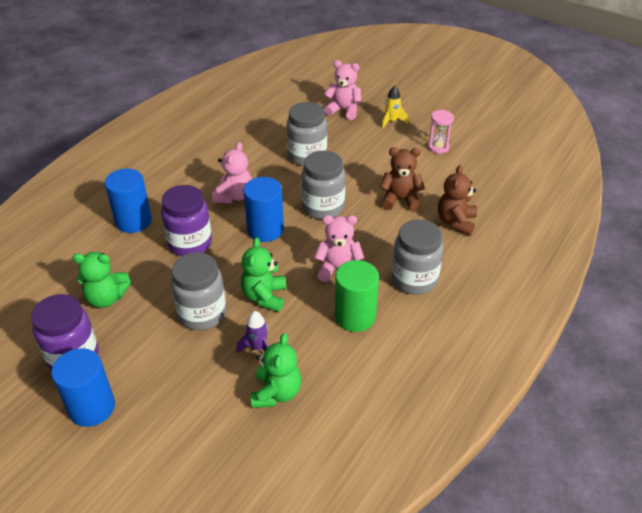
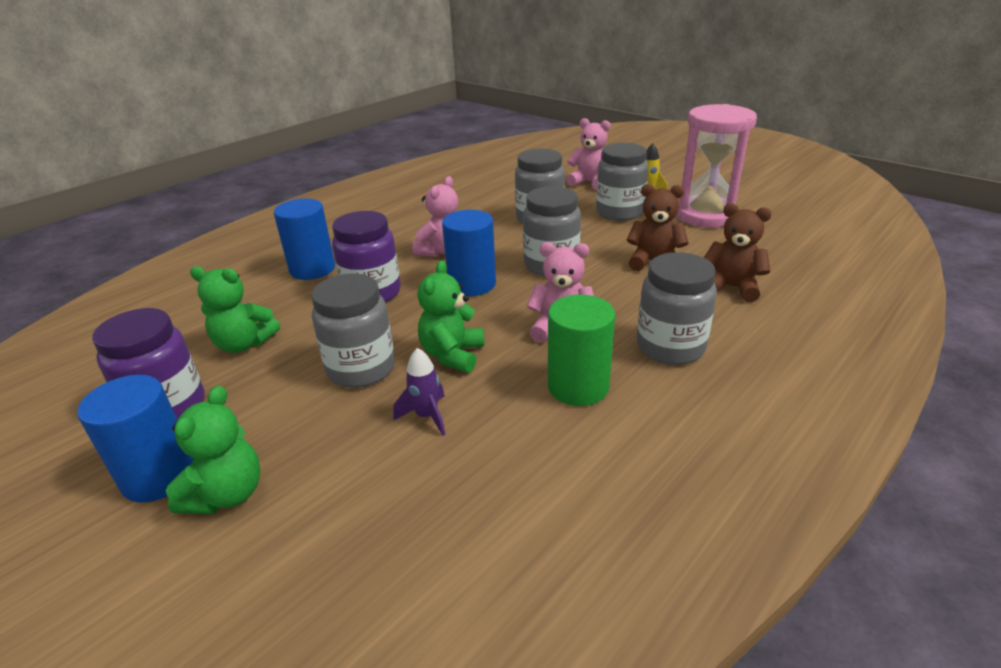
camera: 10 degrees right, 10 degrees down
green teddy bear [251,333,301,408] -> green teddy bear moved to [166,386,261,514]
pink hourglass [427,110,454,154] -> pink hourglass [676,104,757,228], size x2.15
brown teddy bear [438,165,477,236] -> brown teddy bear turned 90 degrees clockwise [704,203,772,302]
none -> grey jar [596,143,648,221]

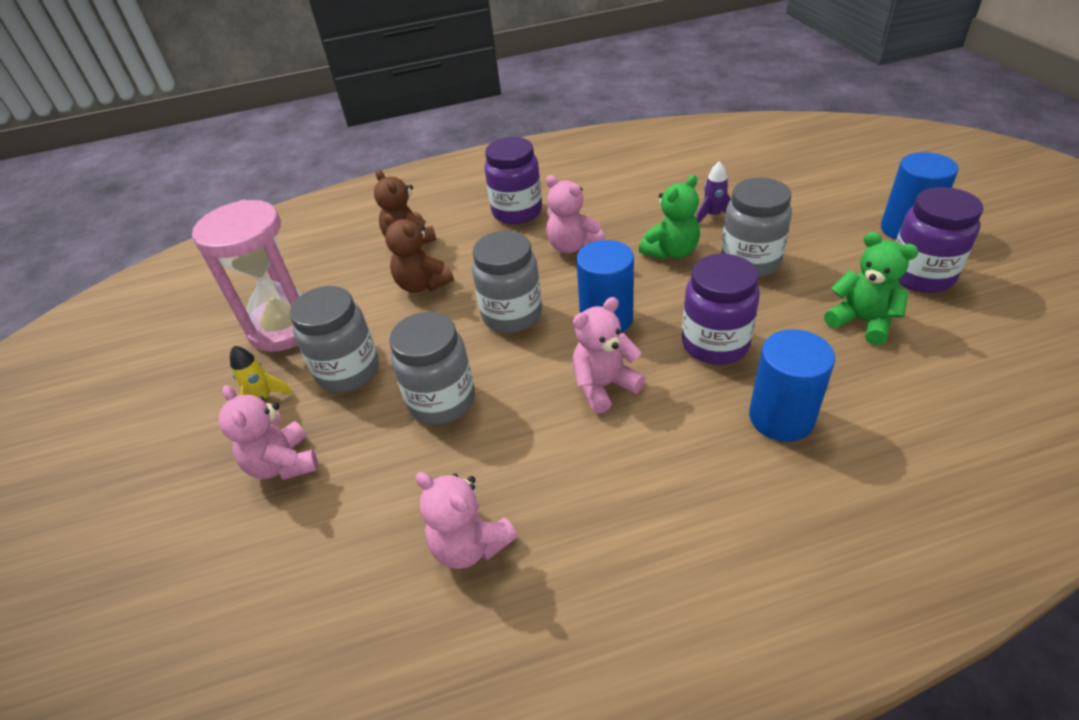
camera: 145 degrees left, 10 degrees up
green teddy bear [166,386,261,514] -> none
green cylinder [548,295,615,406] -> none
grey jar [637,252,717,365] -> purple jar [484,137,542,224]
none -> pink teddy bear [415,472,518,569]

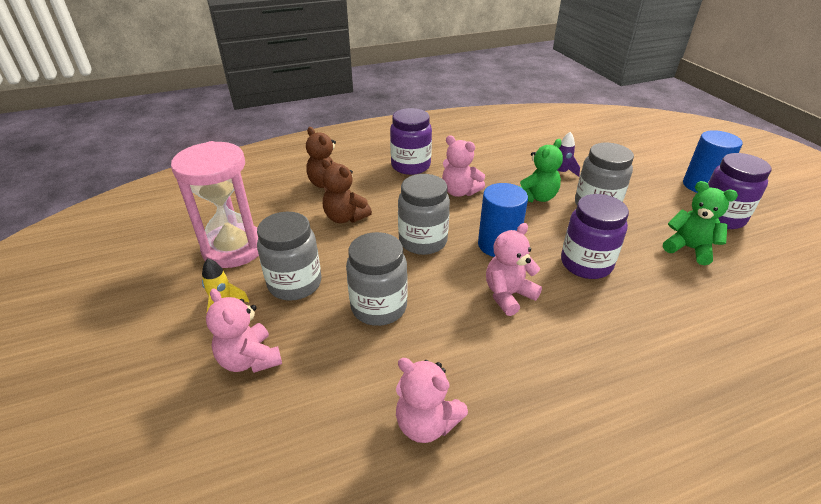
camera: 10 degrees left, 5 degrees down
blue cylinder [749,329,835,442] -> none

